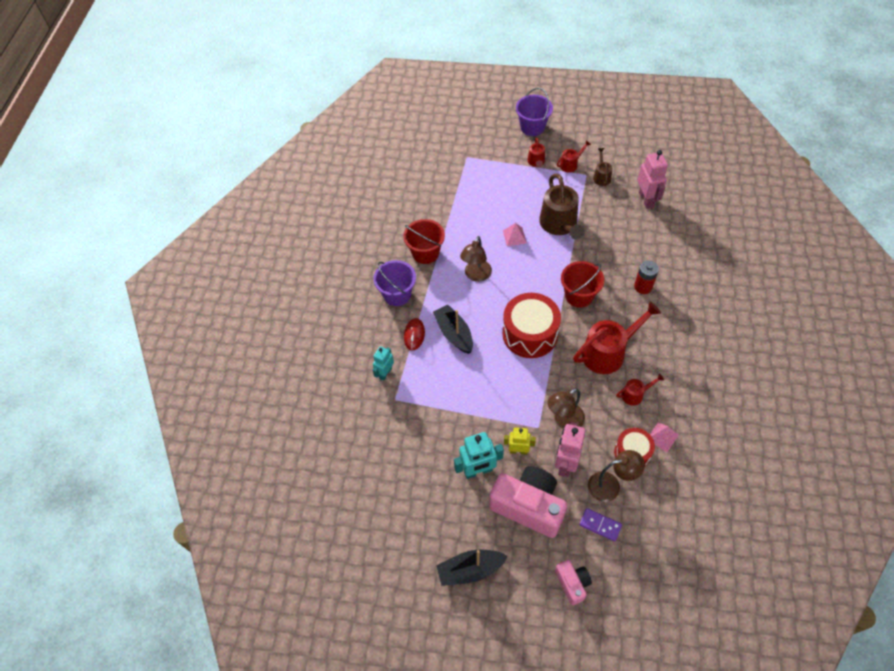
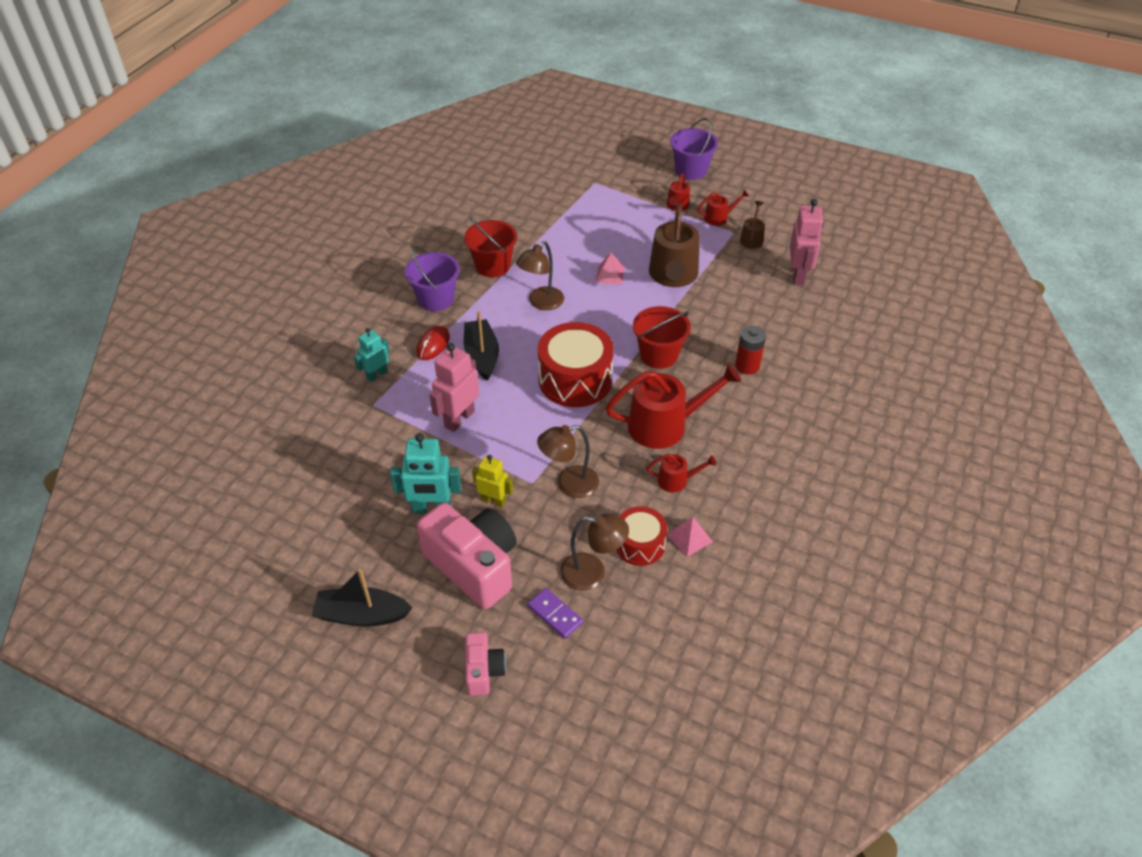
camera: 15 degrees right, 10 degrees down
pink robot [555,422,585,477] -> pink robot moved to [429,343,479,432]

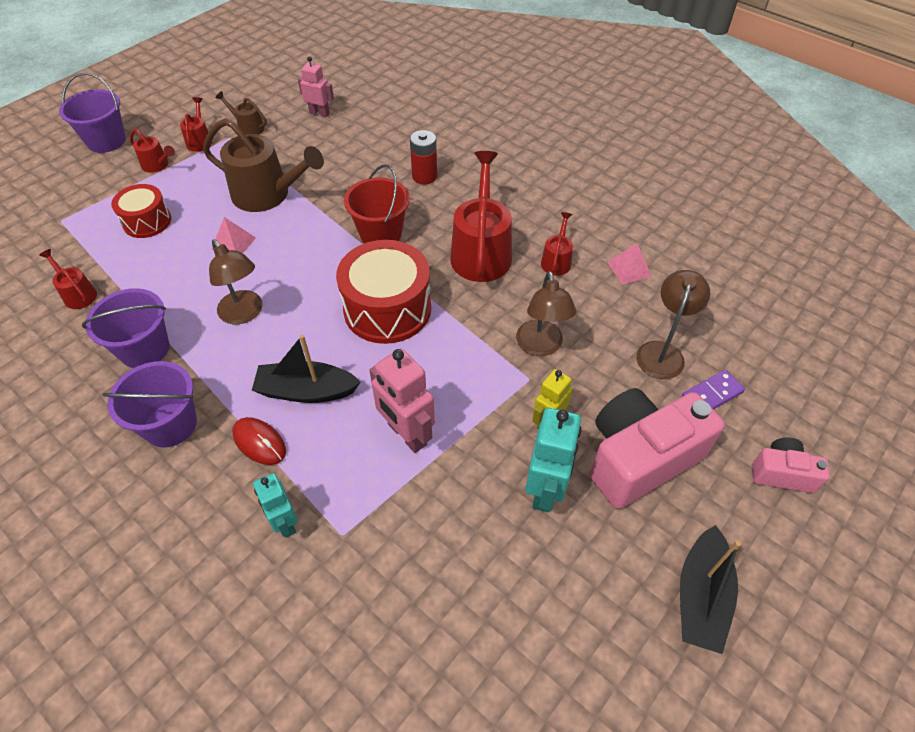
camera: 75 degrees left, 5 degrees up
red bucket [464,217,517,277] -> purple bucket [82,288,169,368]
red drum [616,506,667,566] -> red drum moved to [111,184,171,238]
pink robot [790,199,823,285] -> pink robot [298,56,334,117], size x0.64
none -> red watering can [39,249,97,309]

